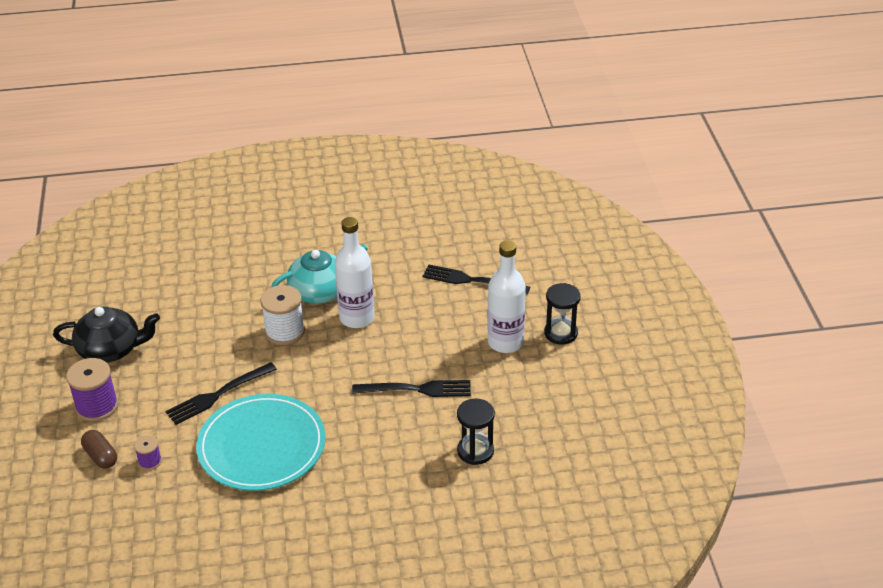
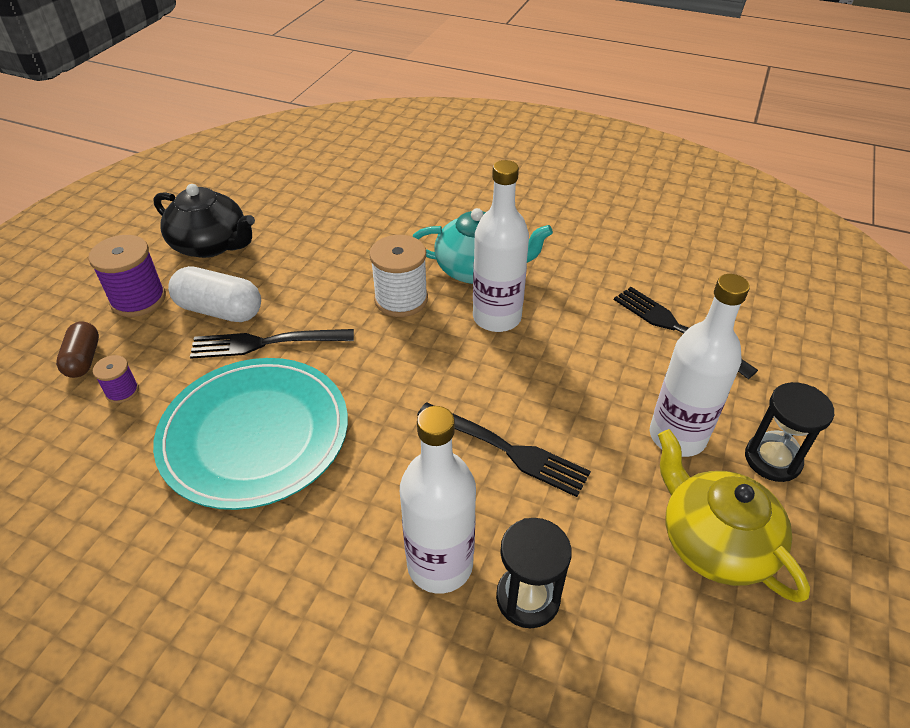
camera: 30 degrees right, 5 degrees up
none -> white capsule [168,266,261,322]
none -> white bottle [400,406,476,594]
none -> yellow teapot [658,429,810,602]

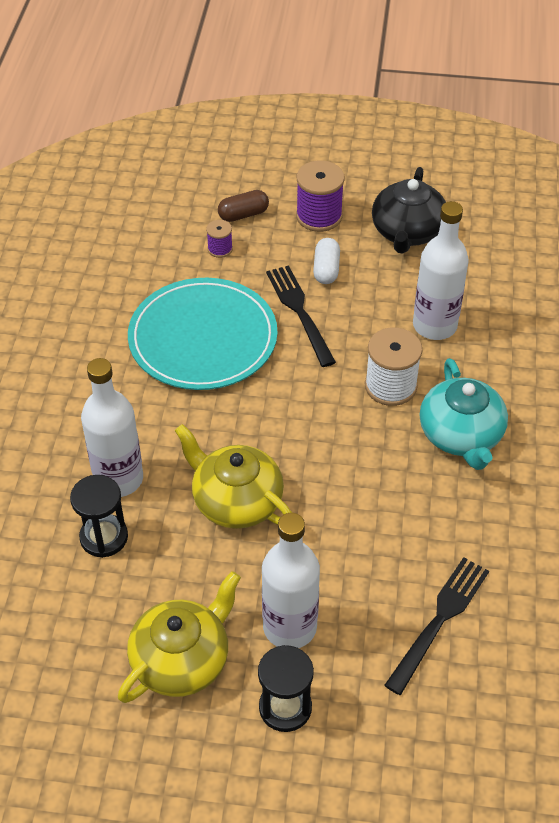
camera: 75 degrees right, 5 degrees up
white capsule [168,266,261,322] -> white capsule [313,238,340,284], size x0.65
black fork [417,402,591,497] -> yellow teapot [174,424,292,529]
white bottle [473,160,529,332] -> white bottle moved to [413,201,469,340]

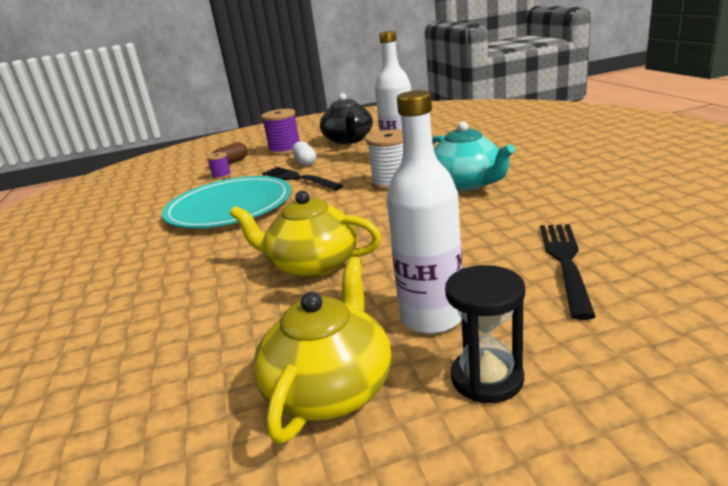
camera: 20 degrees left, 25 degrees down
black hourglass [70,475,128,558] -> none
white bottle [81,358,143,497] -> none

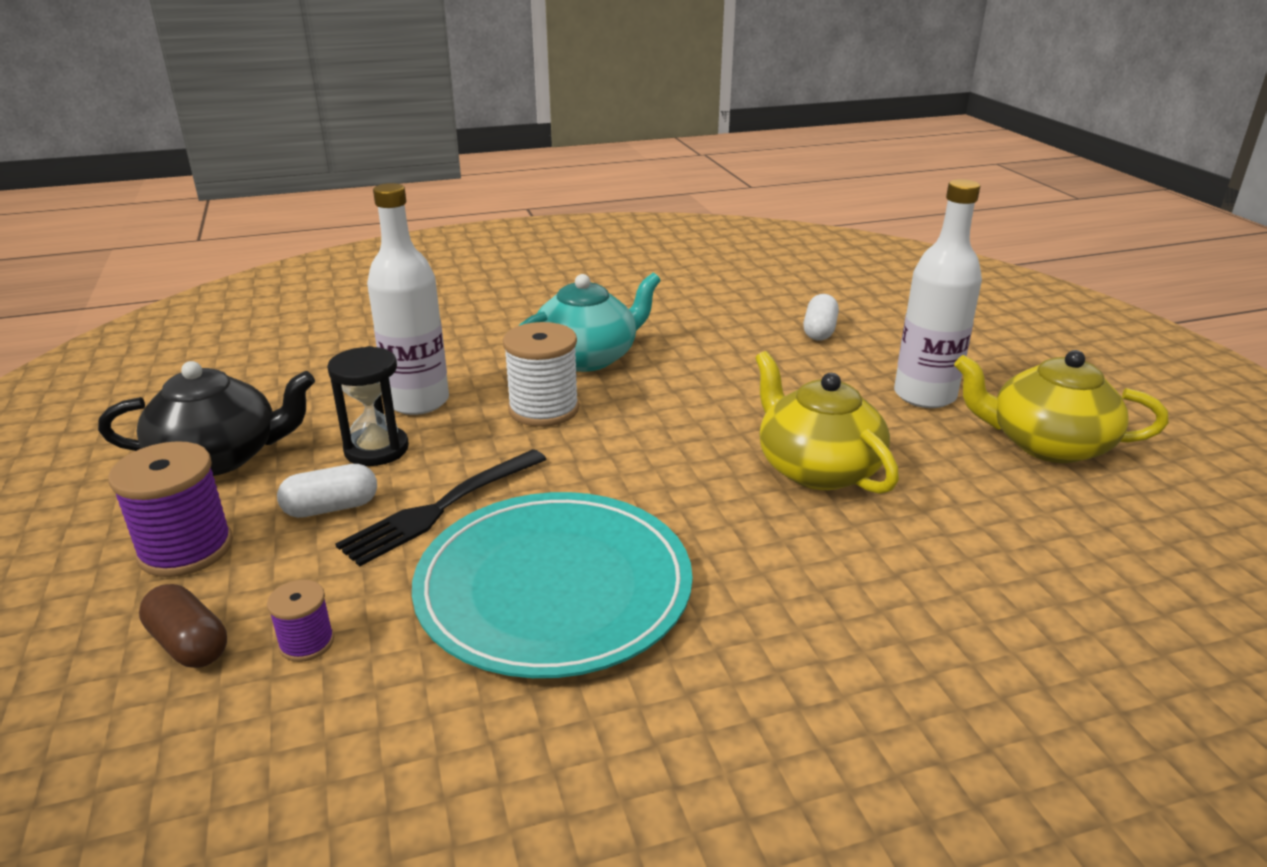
camera: 95 degrees left, 5 degrees up
yellow teapot [230,191,381,279] -> yellow teapot turned 135 degrees clockwise [755,351,899,494]
black hourglass [445,265,525,403] -> black hourglass moved to [327,346,409,466]
black fork [540,224,596,320] -> white capsule [803,294,839,341]

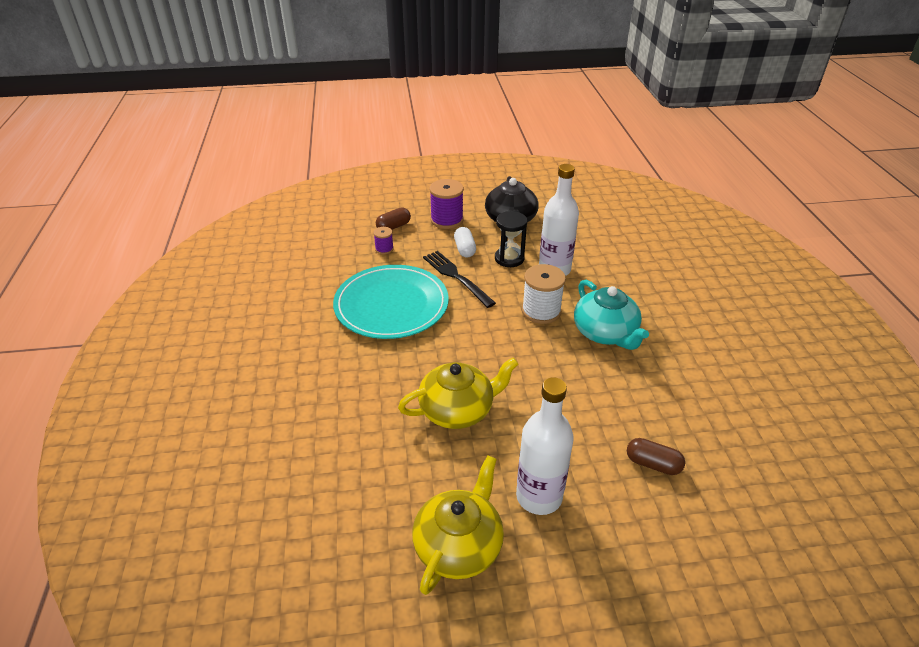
camera: 100 degrees right, 10 degrees up
white capsule [803,294,839,341] -> brown capsule [627,438,685,475]

